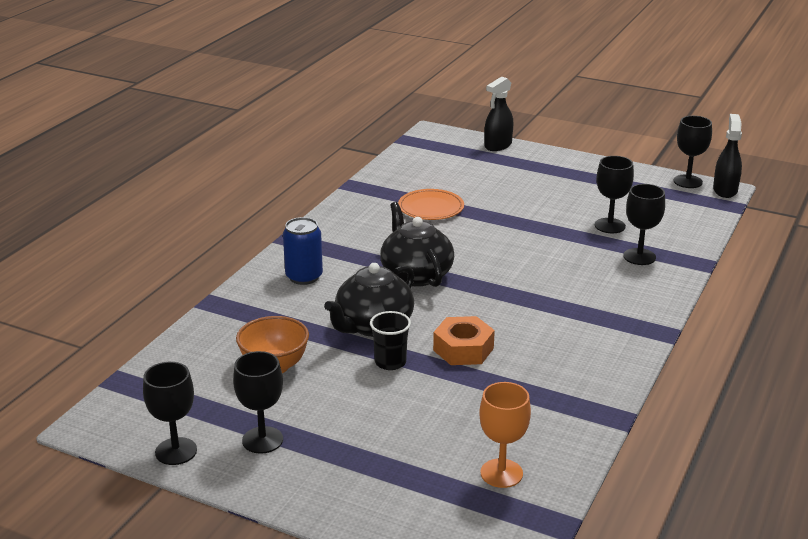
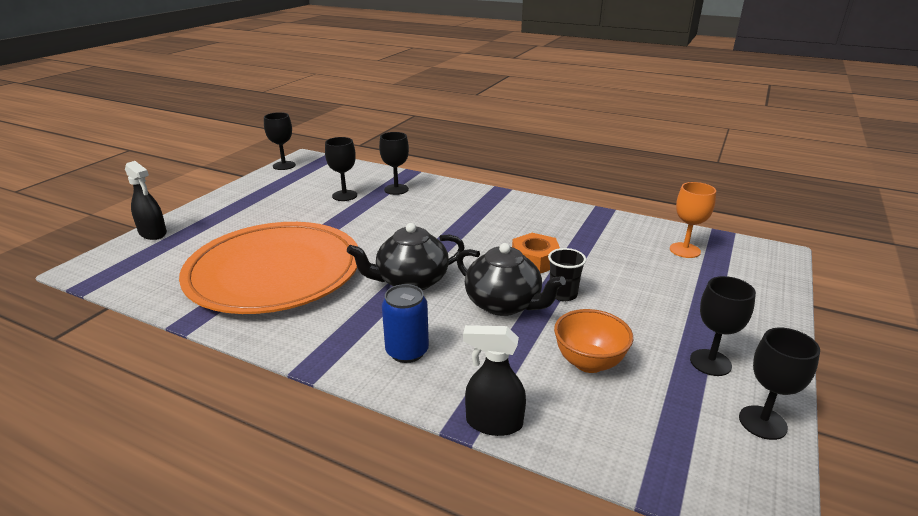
camera: 90 degrees left, 0 degrees up
orange plate [398,189,464,220] -> orange plate [179,222,358,314], size x2.46
black spray bottle [713,114,742,198] -> black spray bottle moved to [463,325,526,436]

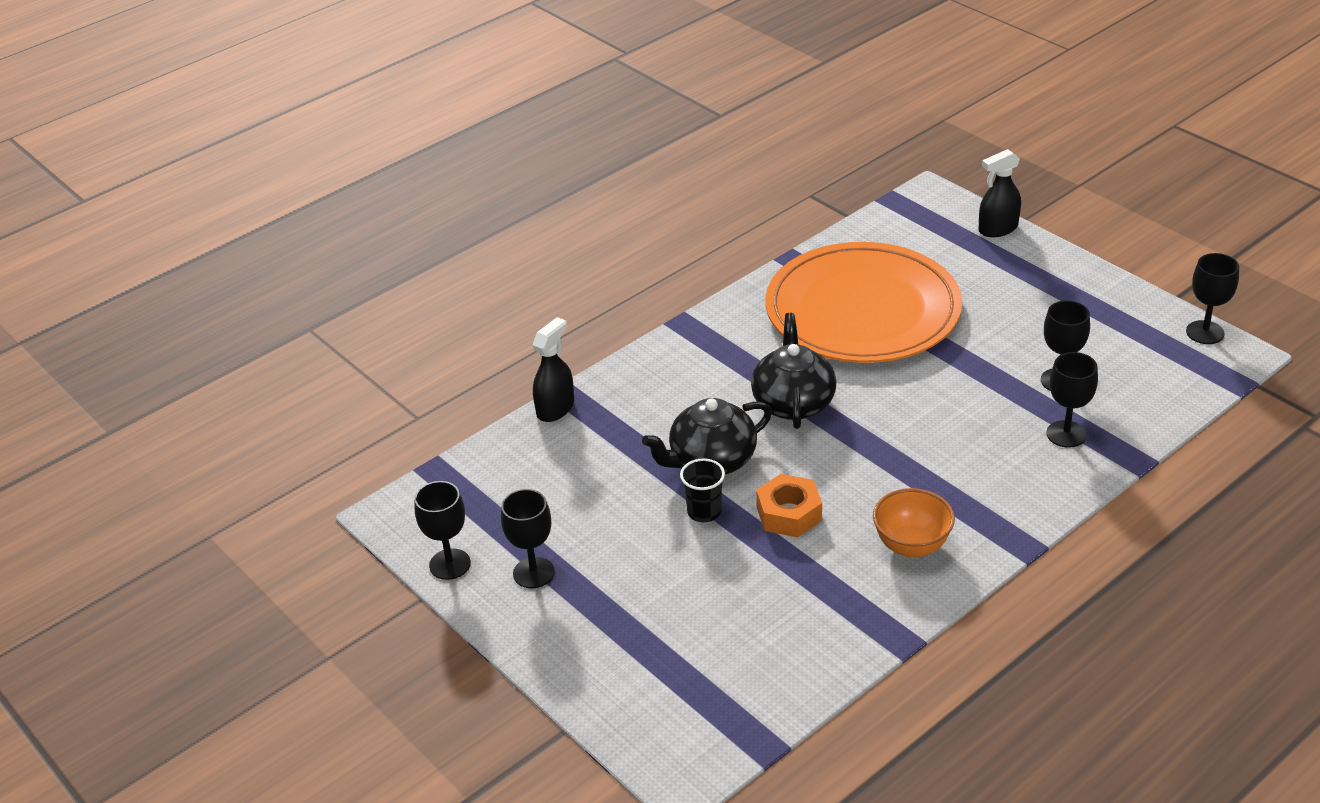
camera: 115 degrees right, 10 degrees up
blue can [382,284,429,363] -> none
orange bowl [554,309,633,373] -> orange bowl moved to [873,488,955,557]
orange goblet [670,182,716,258] -> none

